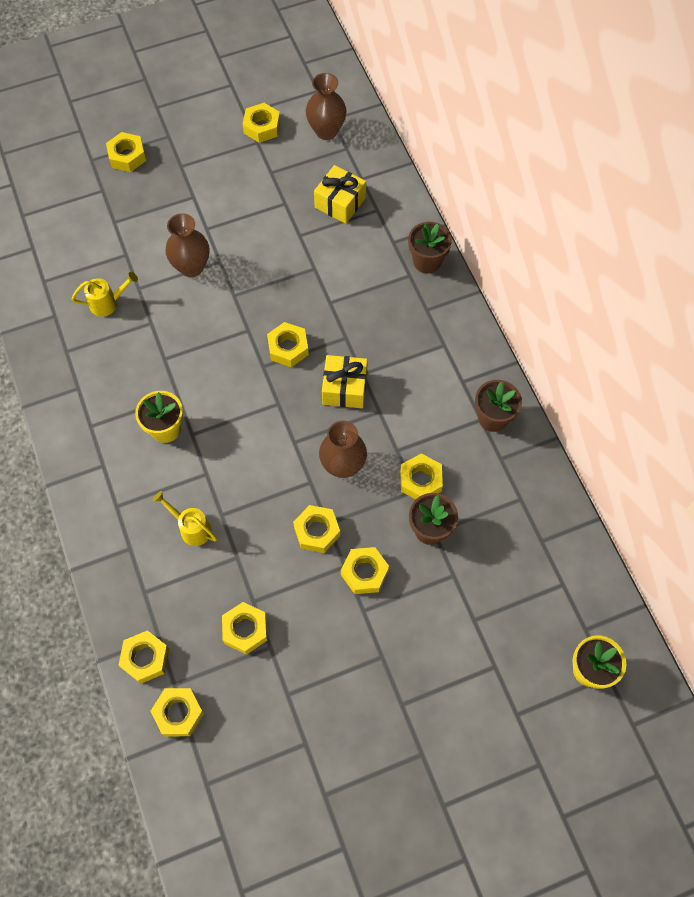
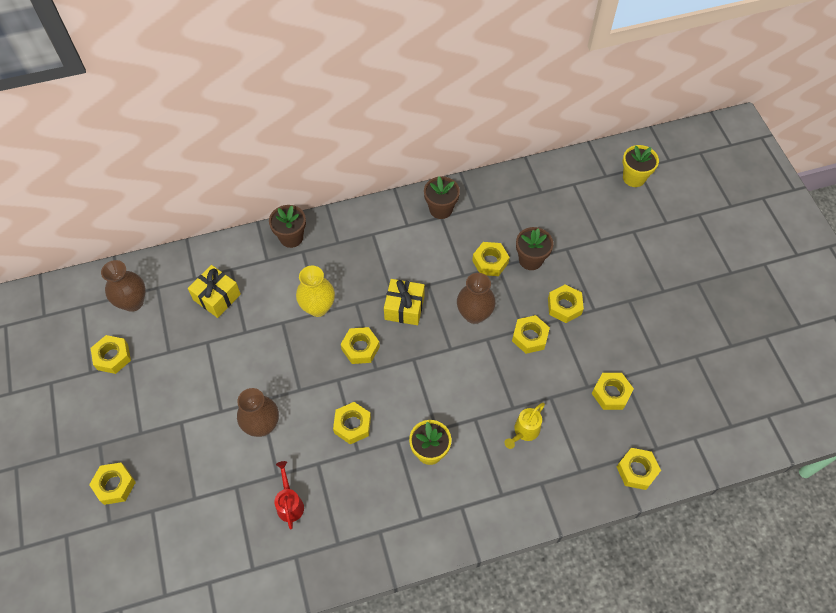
camera: 85 degrees left, 5 degrees down
yellow watering can [72,272,138,317] -> red watering can [274,461,304,529]
yellow nut [151,688,204,736] -> yellow nut moved to [333,402,371,444]
none -> yellow vase [296,266,335,317]

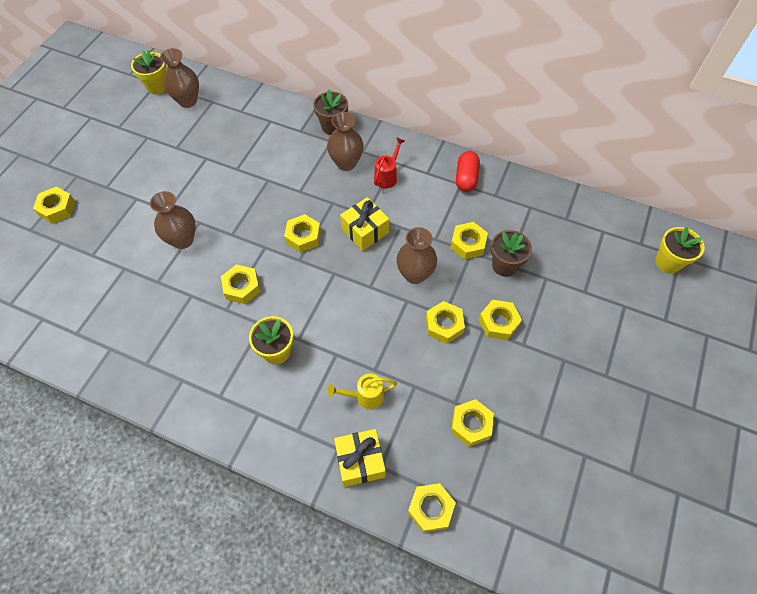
camera: 40 degrees right, 0 degrees up
yellow nut [91,335,131,374] -> none
yellow gift [188,265,241,318] -> yellow gift moved to [334,429,386,487]
red watering can [274,461,304,529] -> red watering can moved to [374,138,404,189]
yellow vase [296,266,335,317] -> none
brown flower pot [424,176,460,219] -> red capsule [456,151,480,192]
none -> yellow flower pot [131,50,167,94]
none -> brown vase [327,112,363,171]

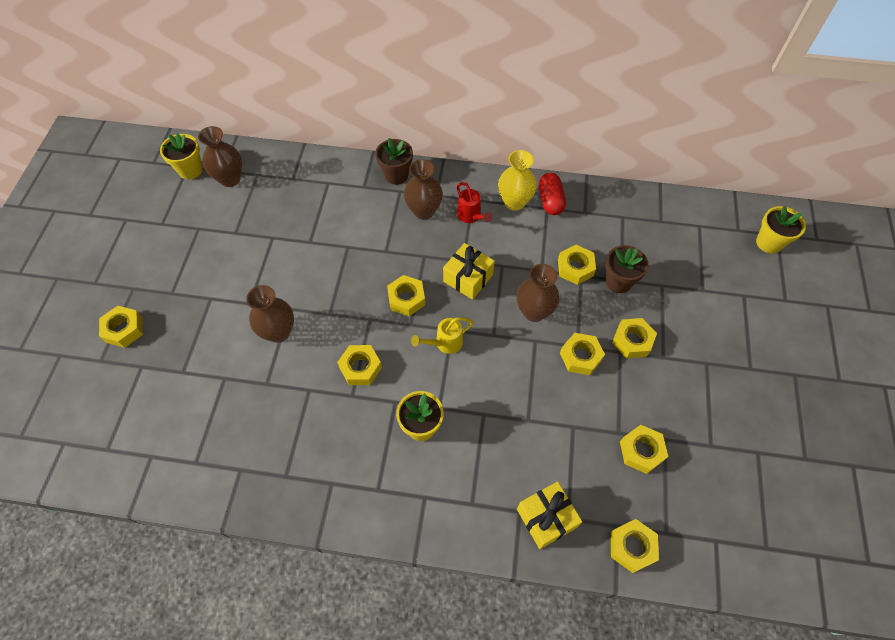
camera: 15 degrees left, 0 degrees up
yellow watering can [327,374,397,409] -> yellow watering can moved to [411,317,474,354]
red watering can [374,138,404,189] -> red watering can turned 135 degrees clockwise [457,182,493,223]
none -> yellow vase [498,150,537,211]

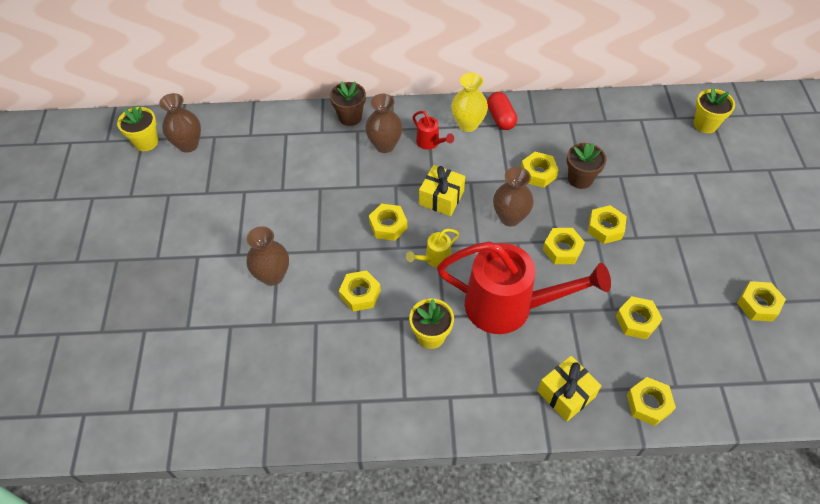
camera: 10 degrees left, 5 degrees down
yellow nut [99,306,143,348] -> yellow nut moved to [737,281,786,321]
none -> red watering can [437,242,611,334]

